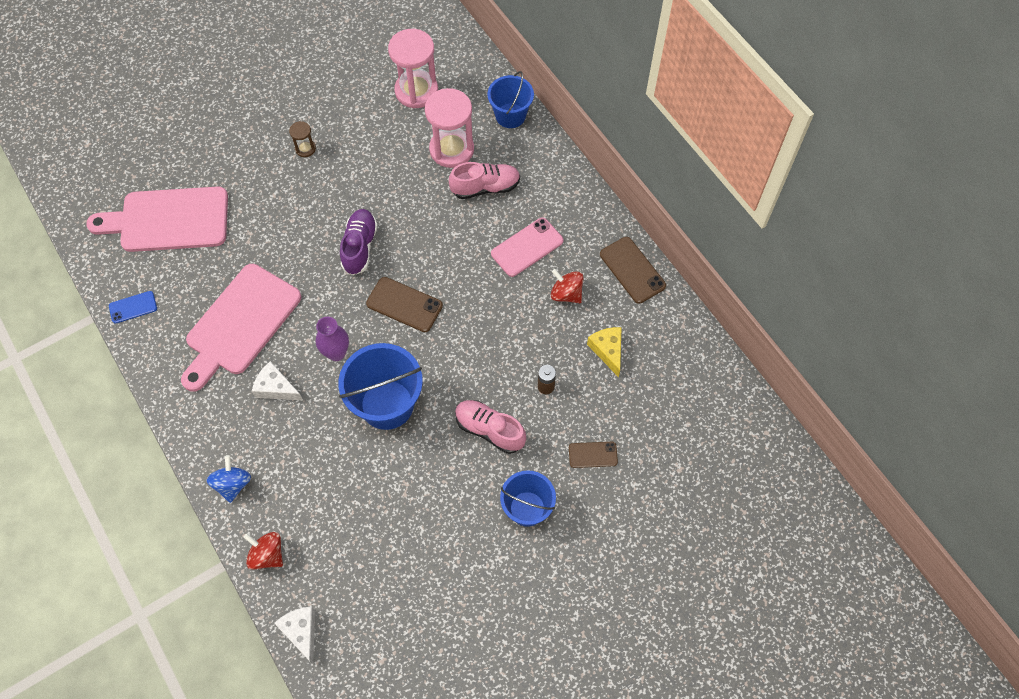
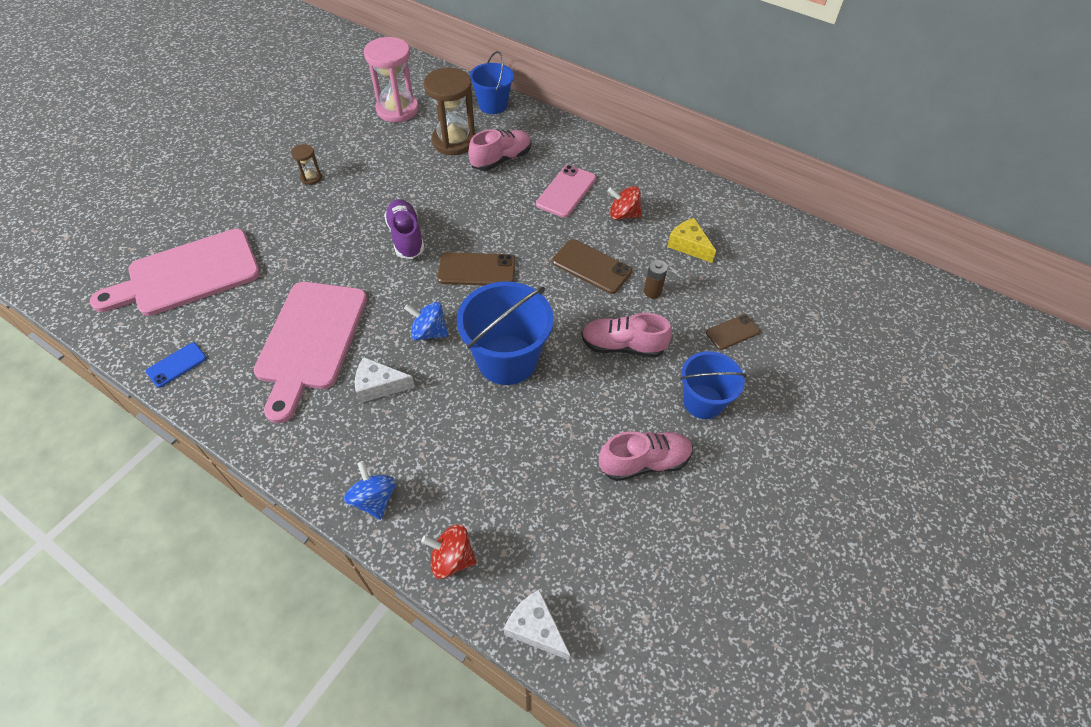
camera: 25 degrees left, 10 degrees down
purple vase [316,317,349,361] -> blue spinning top [404,302,448,341]
pink hourglass [425,88,474,168] -> brown hourglass [424,68,475,155]
brown phone [600,237,666,304] -> brown phone moved to [552,239,632,294]
none -> pink shoe [599,431,693,481]

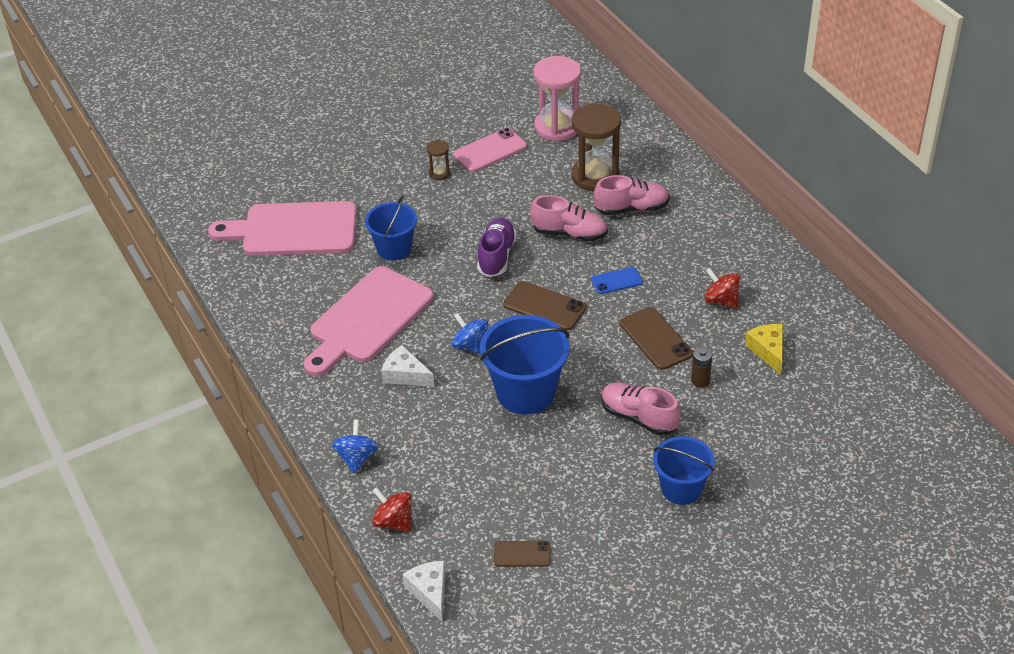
camera: 30 degrees right, 10 degrees down
blue phone [146,342,207,388] -> blue phone moved to [591,267,643,294]
blue bucket [469,51,514,114] -> blue bucket moved to [365,195,417,260]
pink phone [536,165,596,218] -> pink phone moved to [453,128,527,172]
pink shoe [599,431,693,481] -> pink shoe moved to [530,195,608,241]
brown phone [706,314,760,350] -> brown phone moved to [494,541,551,567]

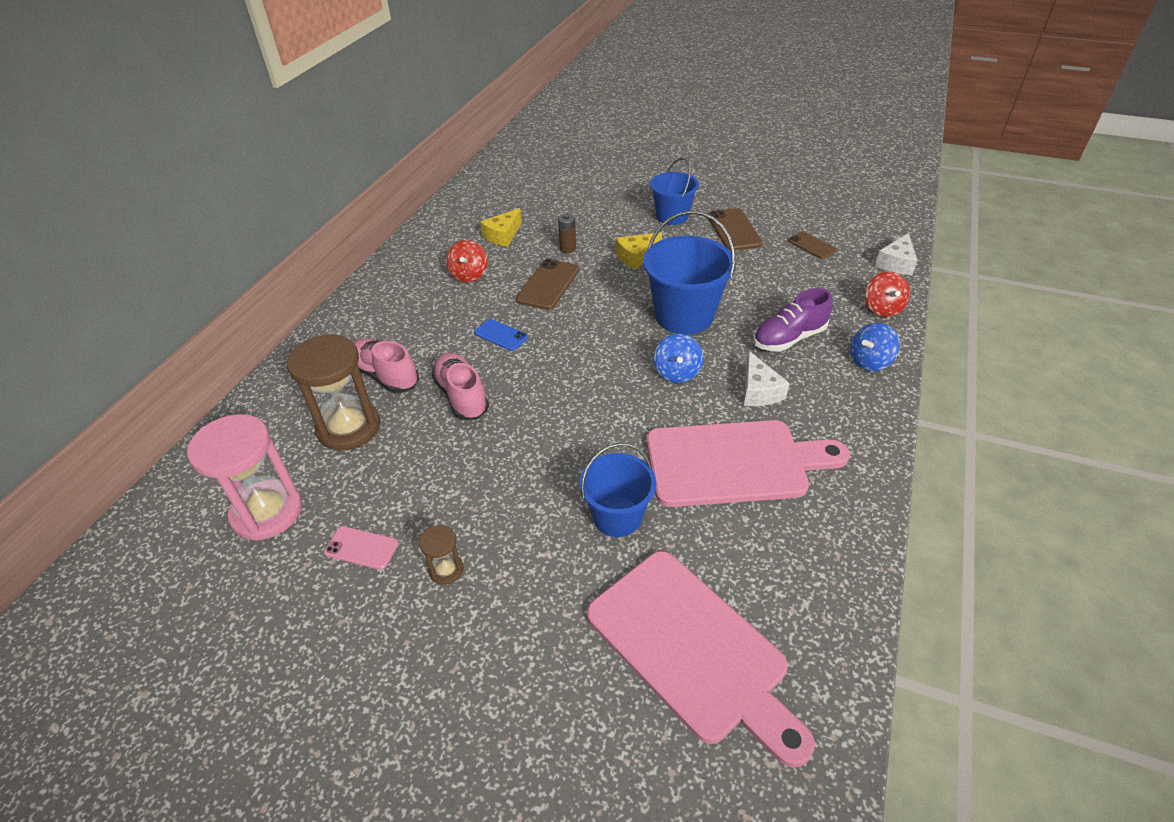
camera: 130 degrees left, 0 degrees up
pink phone [453,128,527,172] -> pink phone [324,526,399,570], size x0.63
purple shoe [477,218,517,277] -> purple shoe moved to [753,288,833,351]
brown phone [504,281,586,331] -> brown phone moved to [708,208,763,251]
pink shoe [601,382,681,435] -> yellow cheese [616,232,662,269]

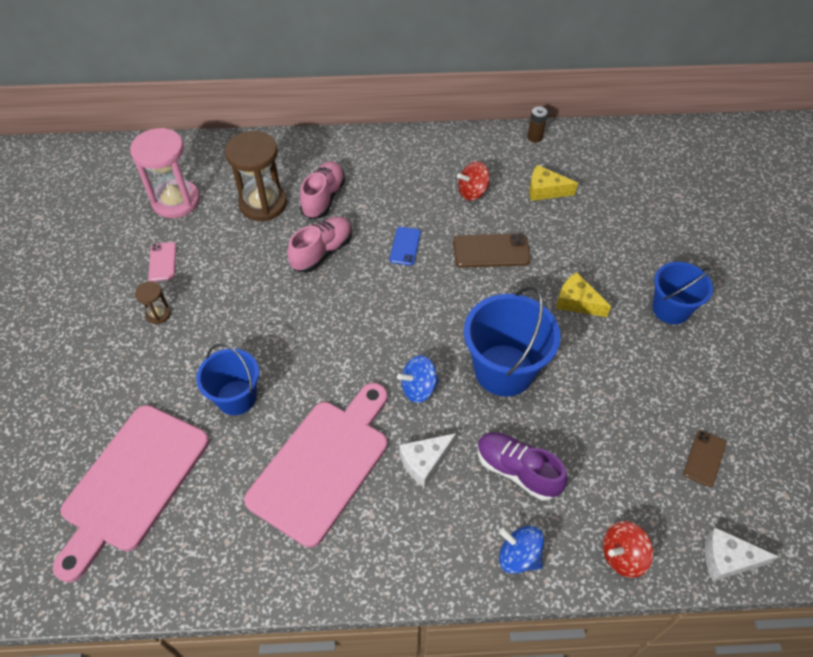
camera: 65 degrees right, 10 degrees up
brown battery [558,214,576,253] -> brown battery moved to [528,107,548,142]
pink cutting board [646,420,850,507] -> pink cutting board turned 120 degrees counterclockwise [244,383,387,548]
brown phone [708,208,763,251] -> none

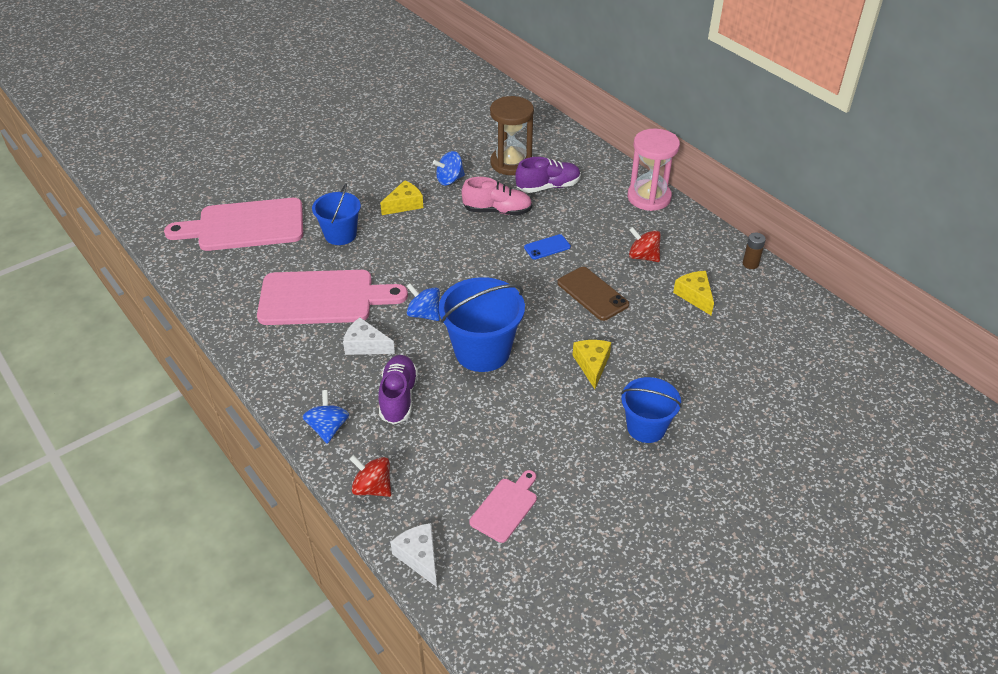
camera: 55 degrees right, 10 degrees down
pink hourglass [130,128,200,218] -> pink hourglass moved to [627,129,680,211]
brown hourglass [135,281,171,324] -> none
pink phone [148,242,176,281] -> none
pink shoe [300,161,345,219] -> purple shoe [515,157,581,193]
brown phone [683,430,726,487] -> pink cutting board [469,470,537,543]
none -> yellow cheese [380,180,423,215]
none -> blue spinning top [433,151,465,185]

